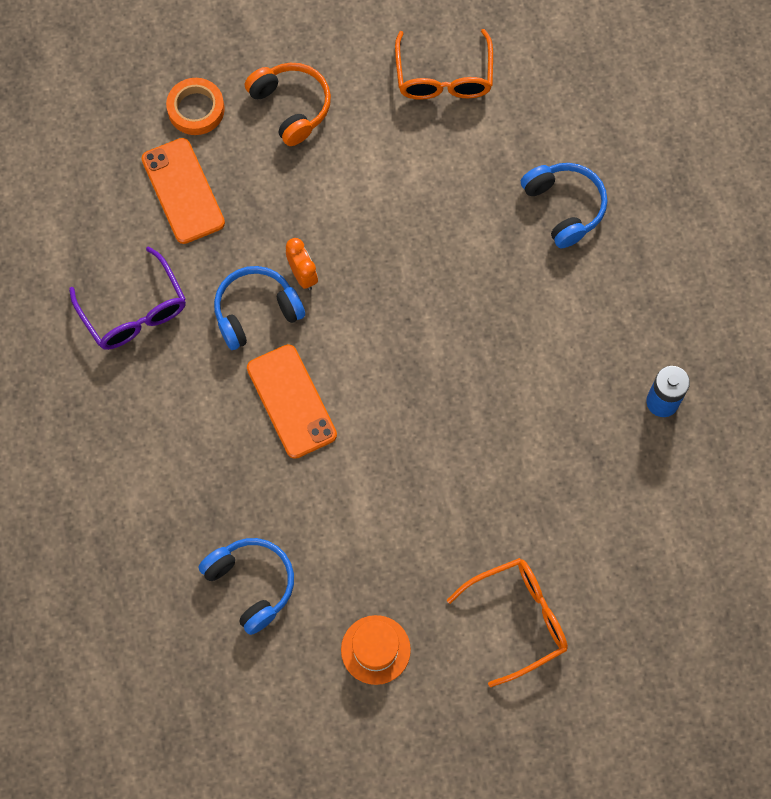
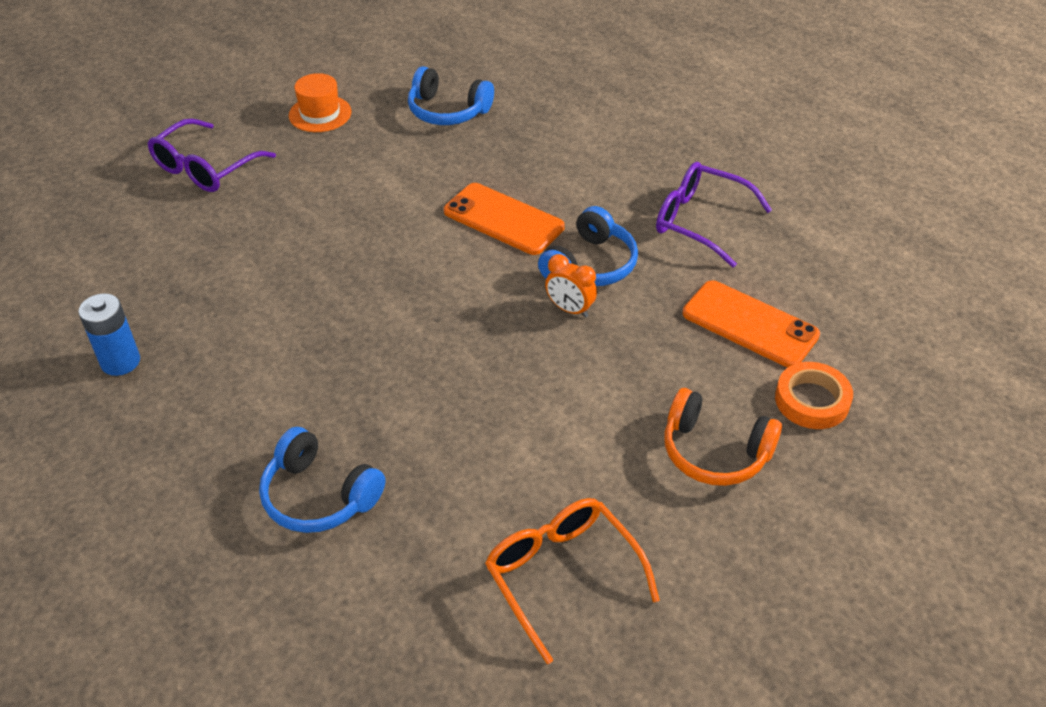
camera: 150 degrees right, 25 degrees down
orange glasses [447,558,568,687] -> purple glasses [148,118,276,192]

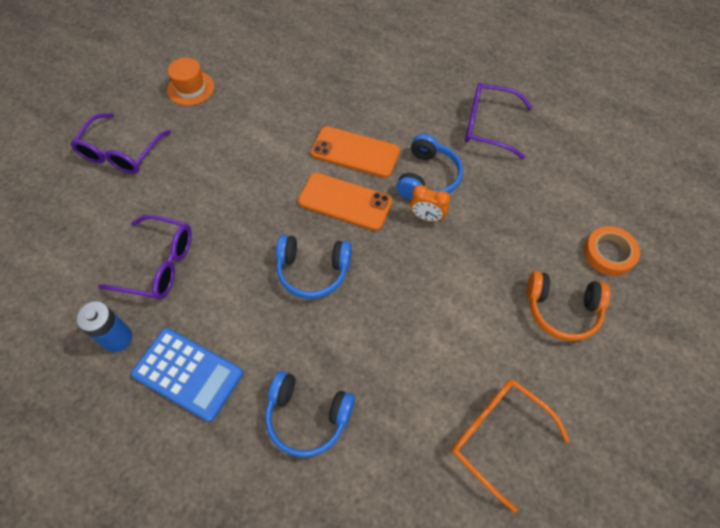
camera: 15 degrees left, 15 degrees up
blue headphones [408,66,494,125] -> blue headphones moved to [276,235,352,299]
orange phone [683,280,820,367] -> orange phone moved to [298,173,392,231]
none -> purple glasses [98,215,192,300]
none -> blue calculator [131,328,243,422]

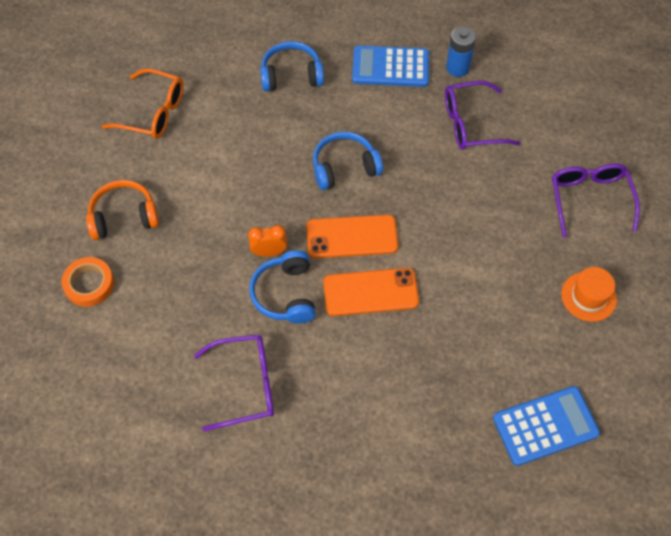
camera: 155 degrees right, 0 degrees up
none -> blue calculator [493,386,600,466]

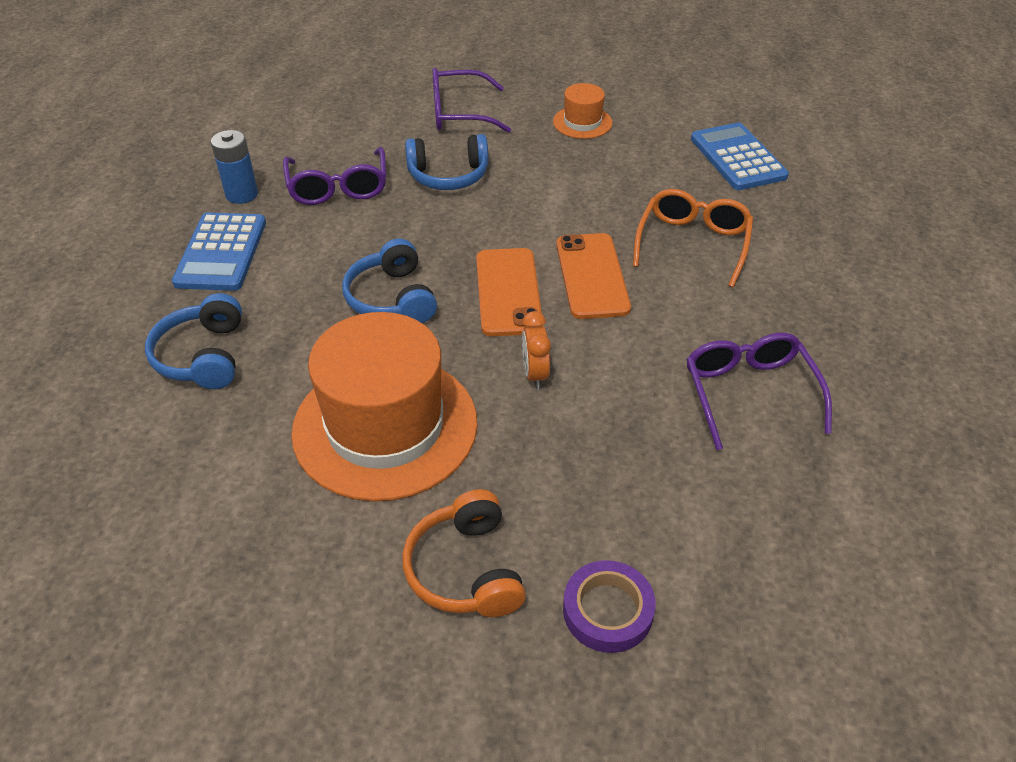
camera: 90 degrees left, 15 degrees down
orange tape [61,257,114,307] -> purple tape [563,560,656,653]
orange glasses [102,69,184,139] -> orange glasses moved to [633,189,753,287]
blue headphones [249,250,315,324] -> blue headphones moved to [405,134,488,190]
none -> orange hat [291,312,478,501]

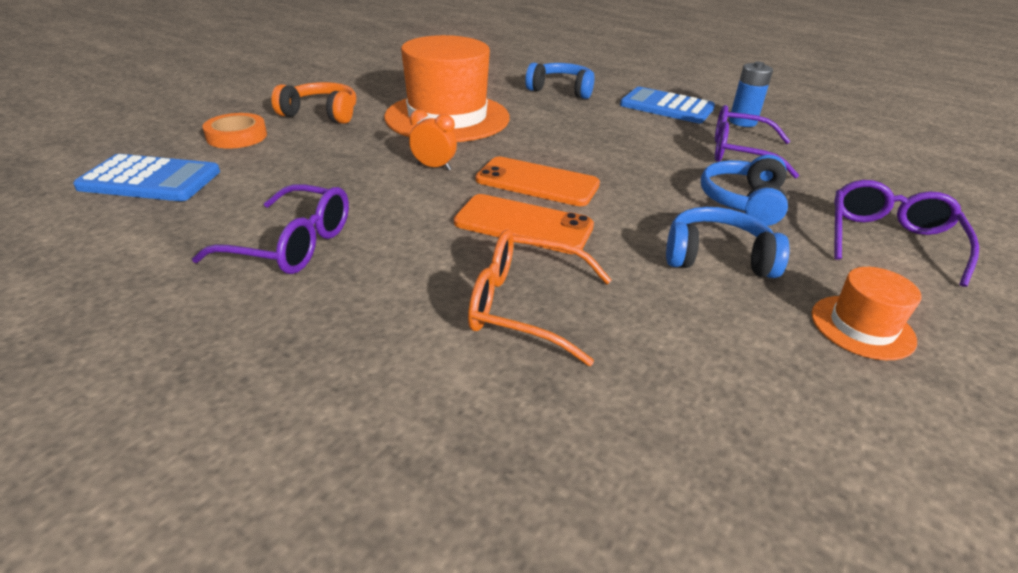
camera: 115 degrees right, 10 degrees down
blue headphones [342,238,437,323] -> blue headphones moved to [666,207,790,278]
purple tape [563,560,656,653] -> orange tape [202,113,267,149]
orange glasses [633,189,753,287] -> orange glasses turned 150 degrees clockwise [468,230,612,366]
blue calculator [691,123,789,190] -> blue calculator moved to [73,154,220,201]

